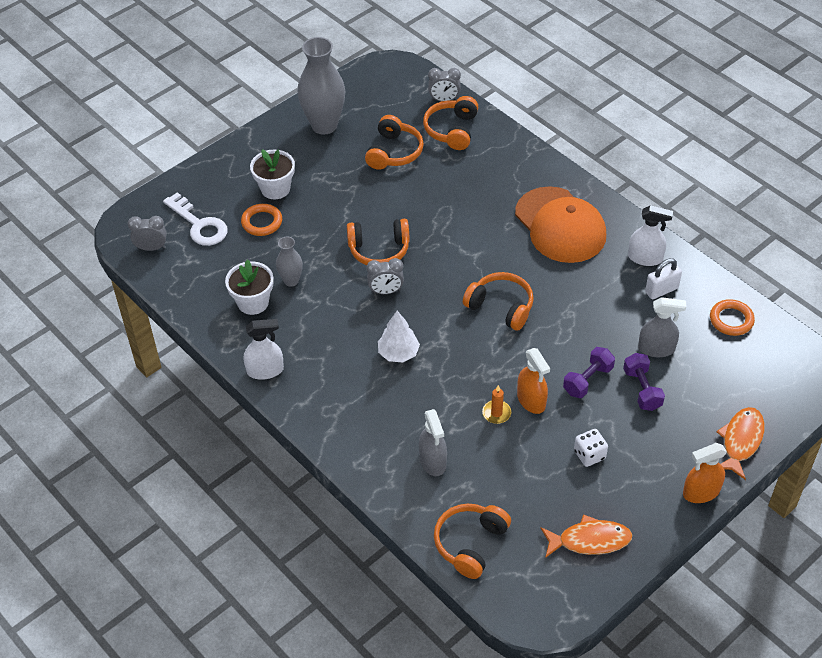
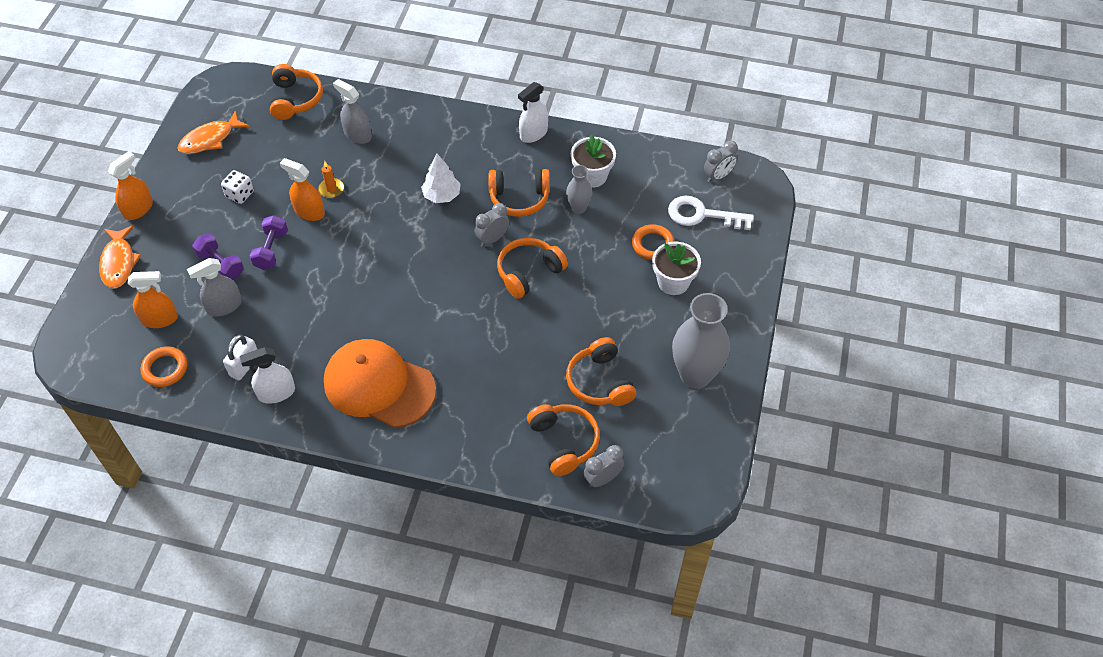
camera: 145 degrees right, 5 degrees up
orange headphones [463,272,534,331] -> orange headphones moved to [488,169,550,217]
none -> orange spray bottle [128,271,178,328]

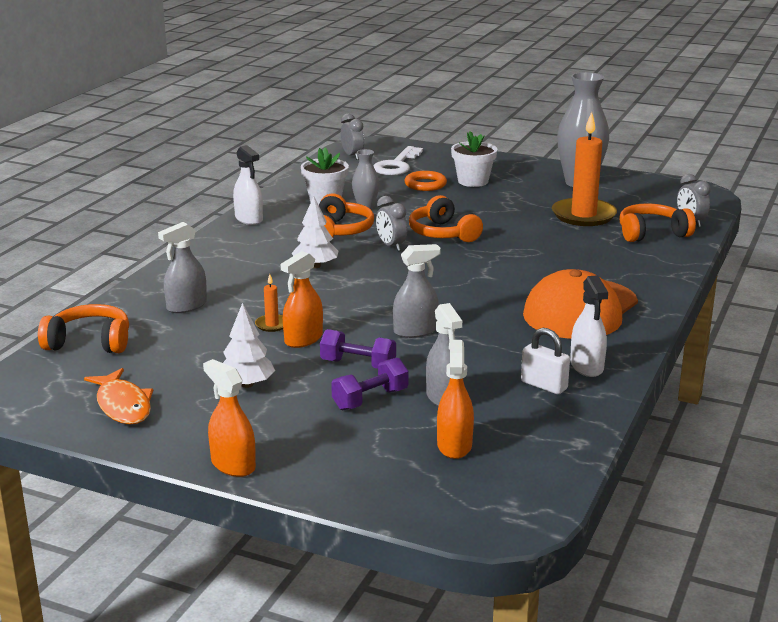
camera: 80 degrees left, 30 degrees down
orange fish [99,226,141,289] -> none
orange ring [140,346,187,387] -> none
white dice [221,170,254,204] -> white tree [223,303,275,388]
orange headphones [566,337,636,406] -> orange candle [552,112,617,226]
none -> grey spray bottle [393,244,441,338]

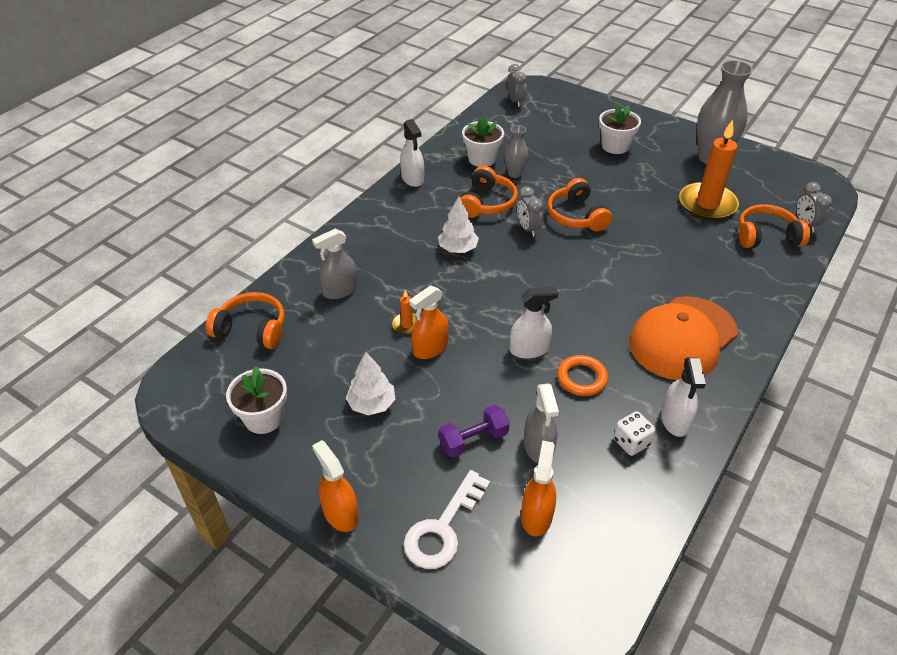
camera: 10 degrees right, 20 degrees up
orange fish [84,368,153,424] -> white flower pot [226,366,287,434]
purple dumbbell [320,329,396,369] -> none
white key [373,146,423,176] -> white key moved to [404,470,490,569]
grey spray bottle [393,244,441,338] -> white spray bottle [510,287,558,359]
orange ring [405,171,447,191] -> orange ring moved to [557,355,608,396]
white padlock [521,328,570,394] -> white dice [613,411,656,456]

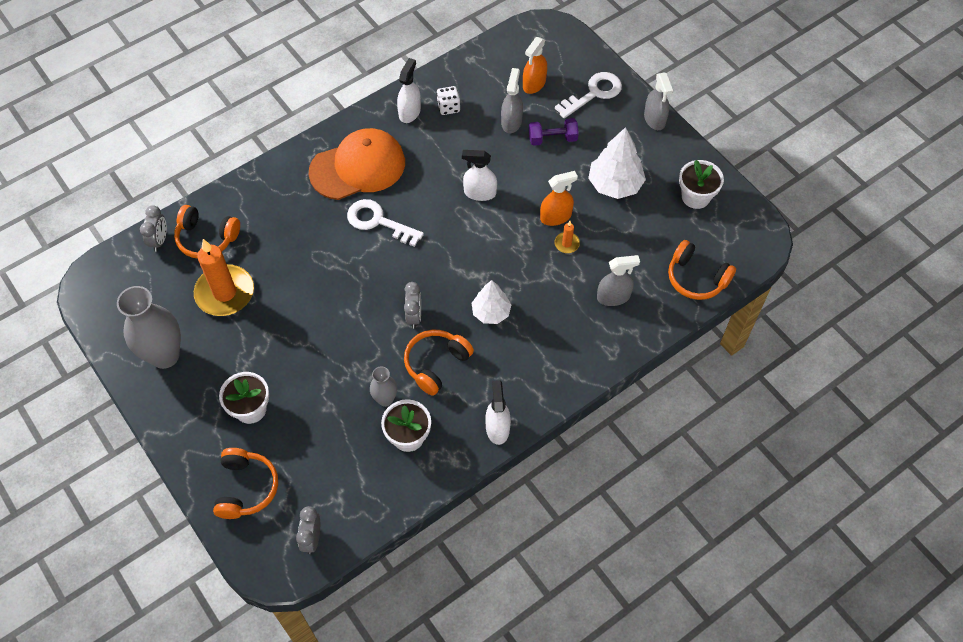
camera: 160 degrees left, 15 degrees up
orange spray bottle [312,440,359,532] -> grey spray bottle [644,72,673,130]
white tree [346,352,395,416] -> white tree [588,127,646,199], size x1.52
orange headphones [547,178,612,231] -> orange headphones moved to [213,448,278,519]
orange ring [557,355,608,396] -> none
none -> white key [347,199,424,247]

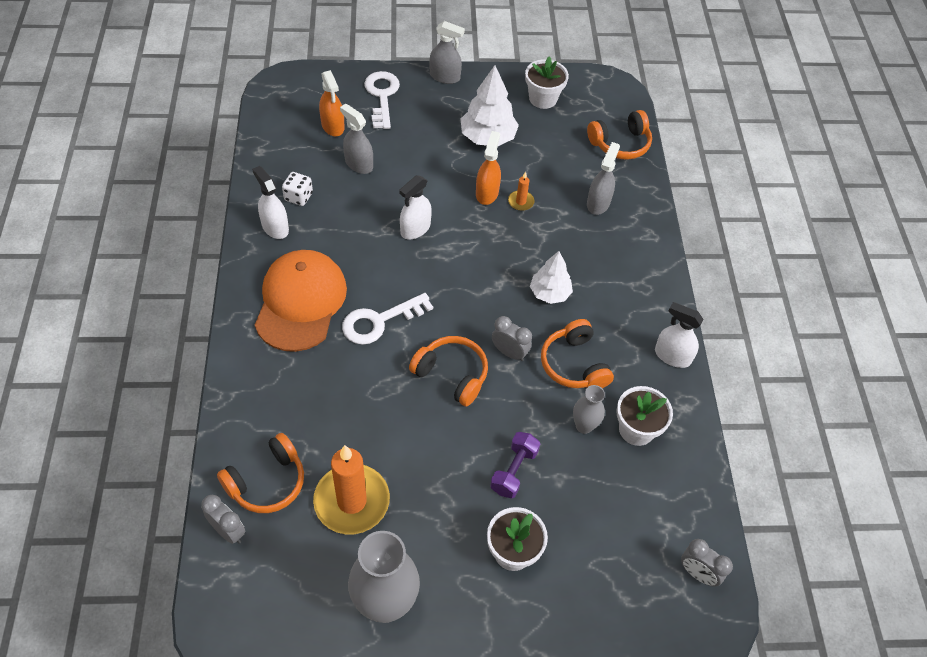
camera: 60 degrees left, 5 degrees down
orange headphones [213,448,278,519] -> orange headphones moved to [409,336,488,406]
purple dumbbell [529,118,579,146] -> purple dumbbell moved to [490,432,540,498]

